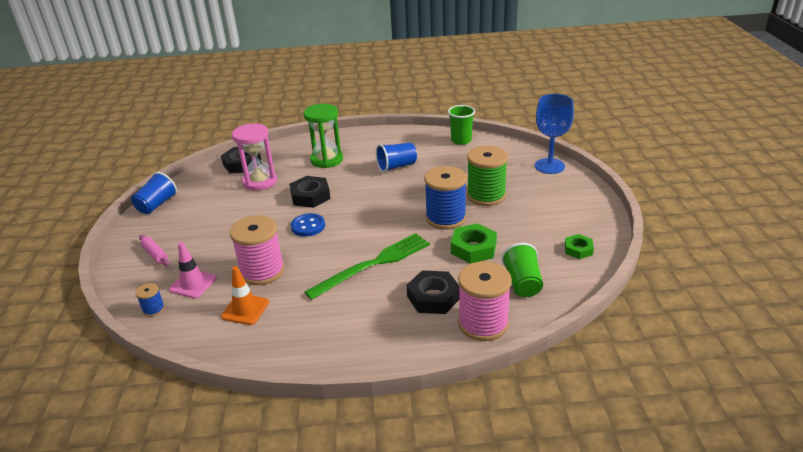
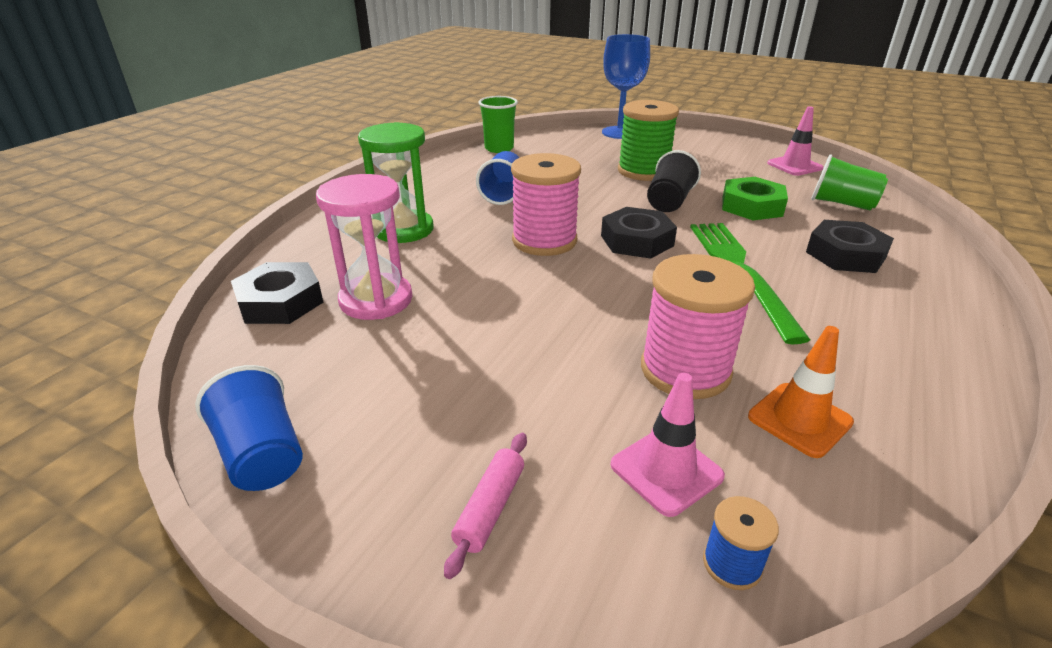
camera: 60 degrees left, 0 degrees up
pink rolling pin [139,235,170,266] -> pink rolling pin turned 60 degrees counterclockwise [444,433,527,579]
black nut [289,176,331,208] -> black nut moved to [601,207,677,259]
blue button [291,213,325,237] -> none
blue spool [424,166,467,230] -> black cup [647,150,701,212]
pink spool [458,261,512,341] -> pink spool moved to [511,153,581,256]
green nut [565,234,594,259] -> pink traffic cone [767,106,824,176]

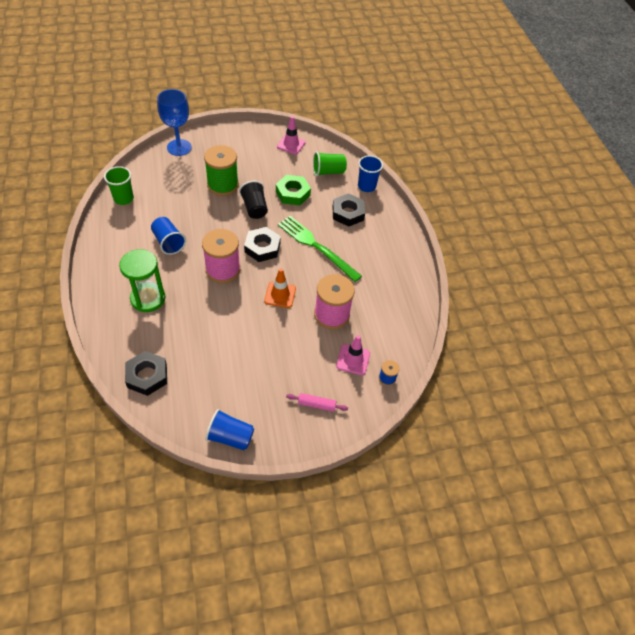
camera: 45 degrees left, 20 degrees up
pink hourglass [316,174,412,320] -> none
pink rolling pin [444,433,527,579] -> pink rolling pin turned 60 degrees counterclockwise [286,393,348,412]
orange traffic cone [748,326,854,458] -> orange traffic cone moved to [264,268,296,308]
none -> blue cup [358,155,383,192]

